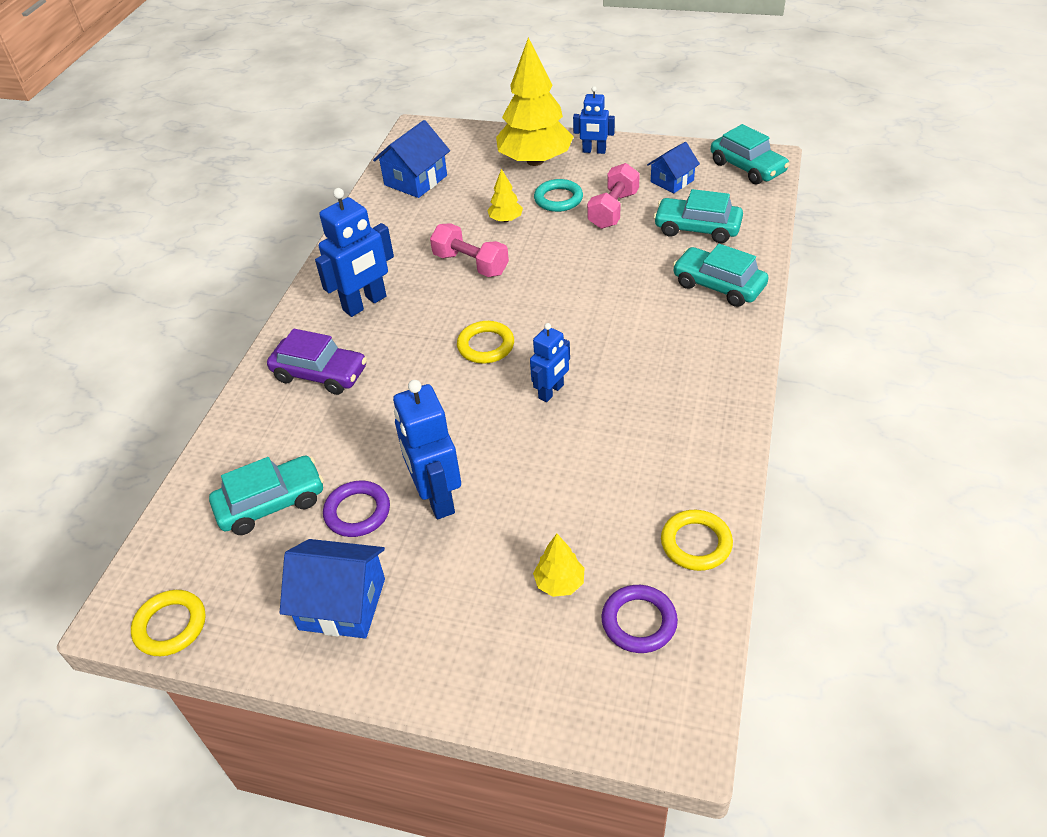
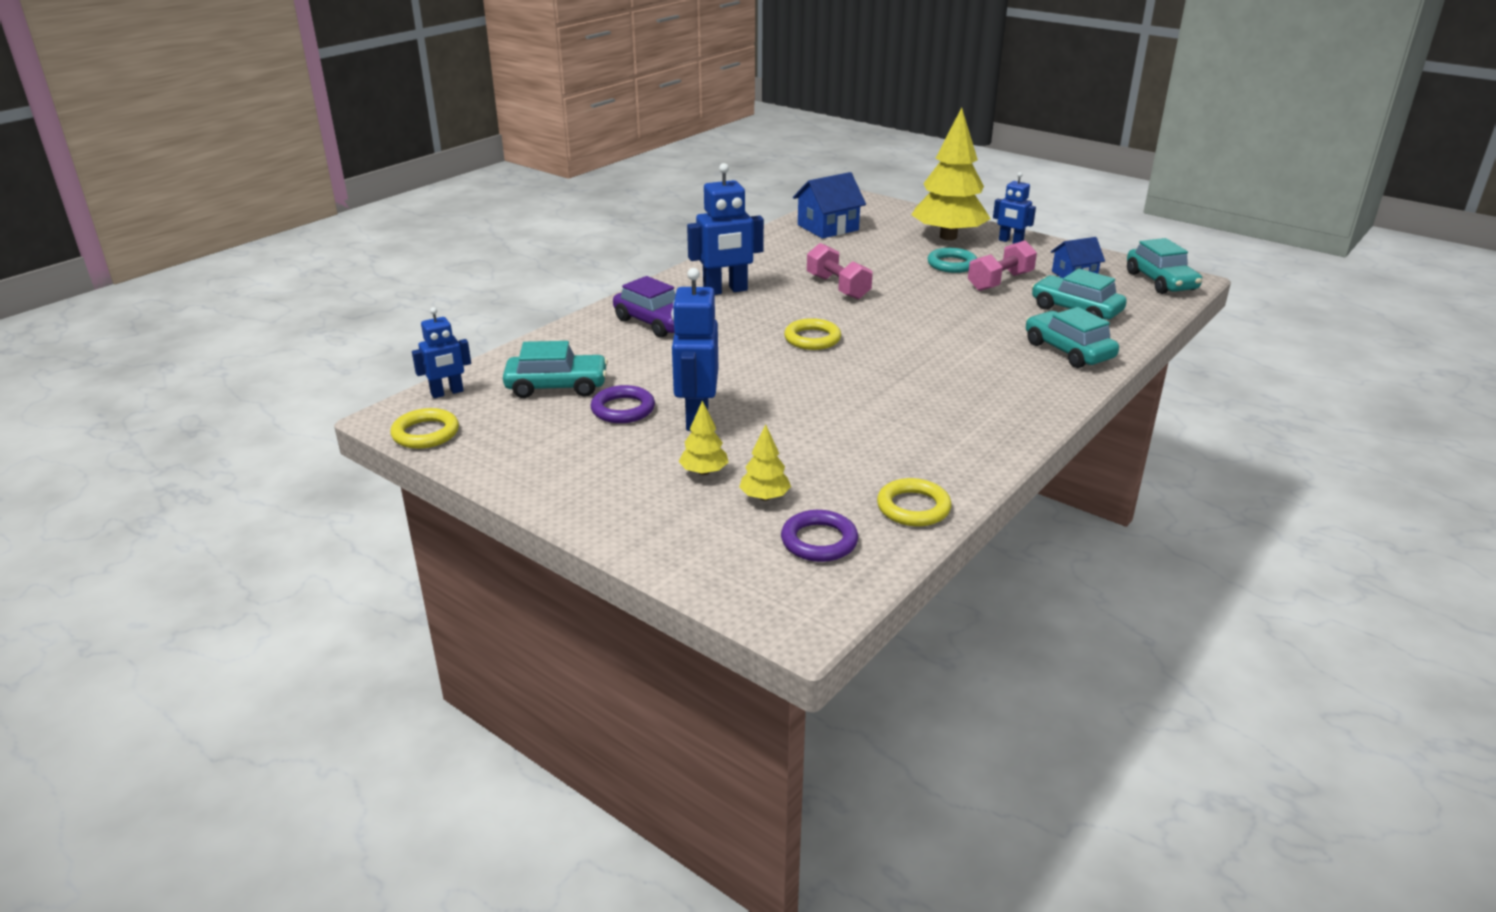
camera: 20 degrees right, 15 degrees down
blue house [280,539,385,639] -> none
yellow tree [487,169,523,222] -> yellow tree moved to [679,401,729,475]
blue robot [530,323,570,402] -> blue robot moved to [412,307,471,398]

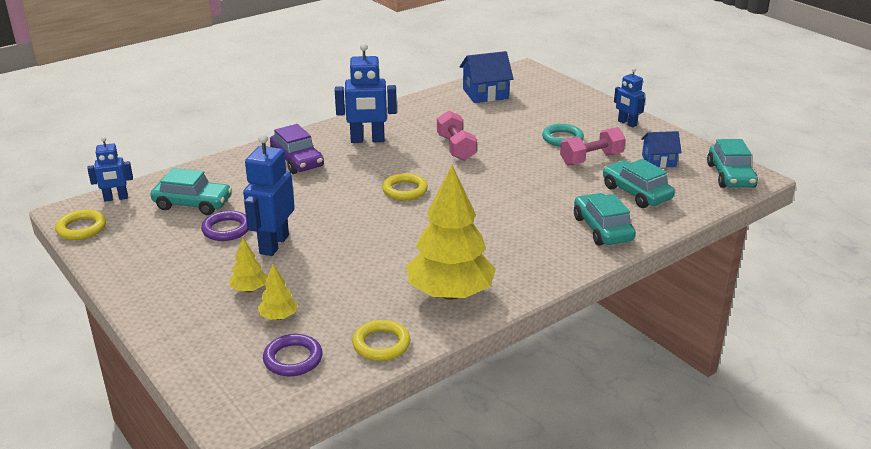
camera: 15 degrees right, 0 degrees up
yellow tree [911,107,990,240] -> yellow tree moved to [407,165,496,300]

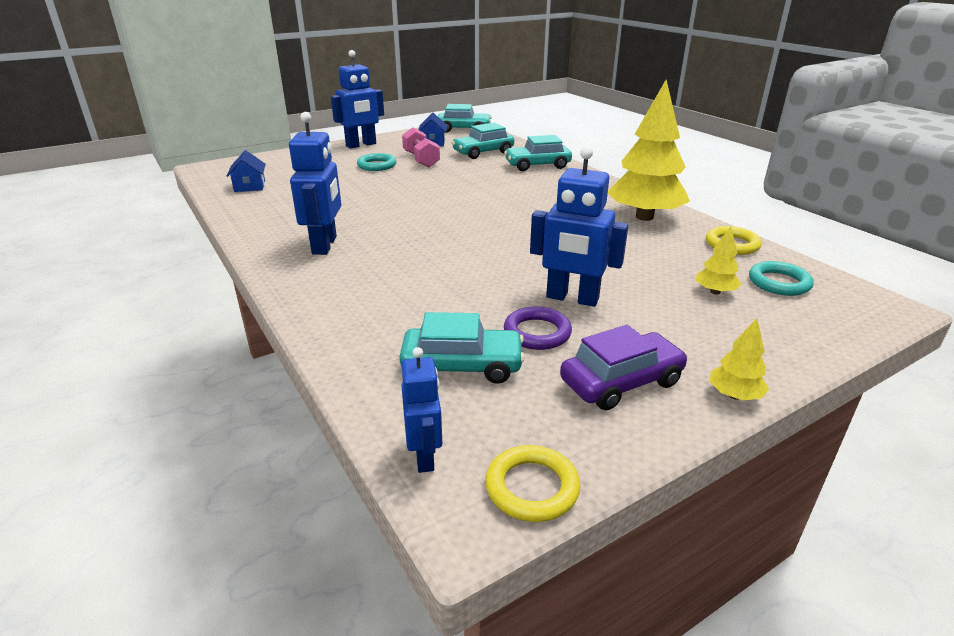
camera: 85 degrees left, 0 degrees up
turquoise car [151,168,232,215] -> turquoise car turned 75 degrees clockwise [399,312,525,384]
yellow tree [230,237,267,292] -> yellow tree moved to [710,318,769,400]
purple ring [263,334,323,377] -> turquoise ring [749,261,814,296]
purple car [270,124,324,174] -> purple car moved to [560,325,688,410]
yellow ring [382,173,428,200] -> none
pink dumbbell [437,111,477,161] -> none
blue house [460,51,514,103] -> blue house [227,150,266,192], size x0.66
blue robot [614,68,645,128] -> blue robot [331,50,384,149], size x1.65

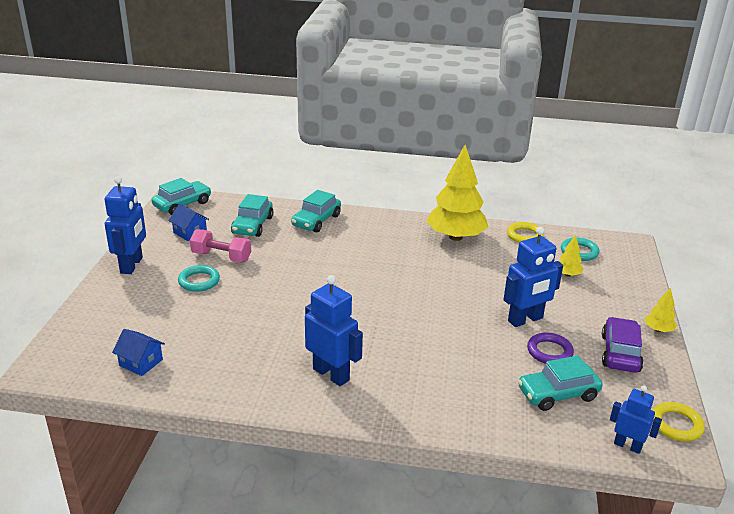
camera: 50 degrees left, 0 degrees up
turquoise car [399,312,525,384] -> turquoise car turned 150 degrees counterclockwise [518,355,603,411]

